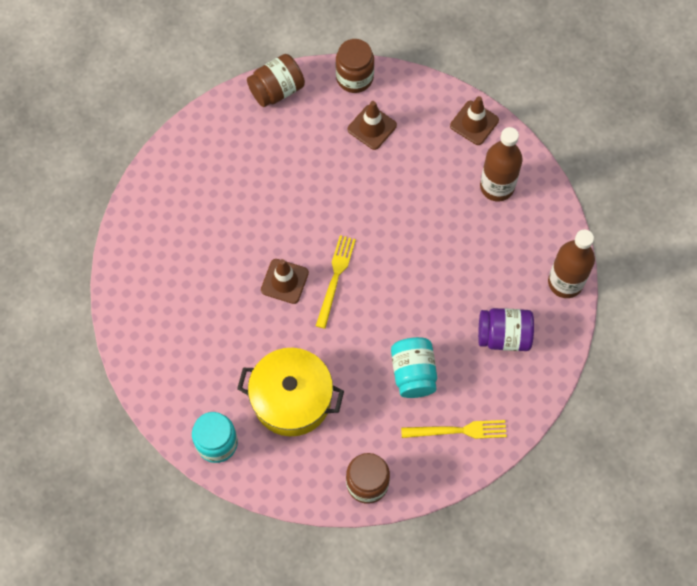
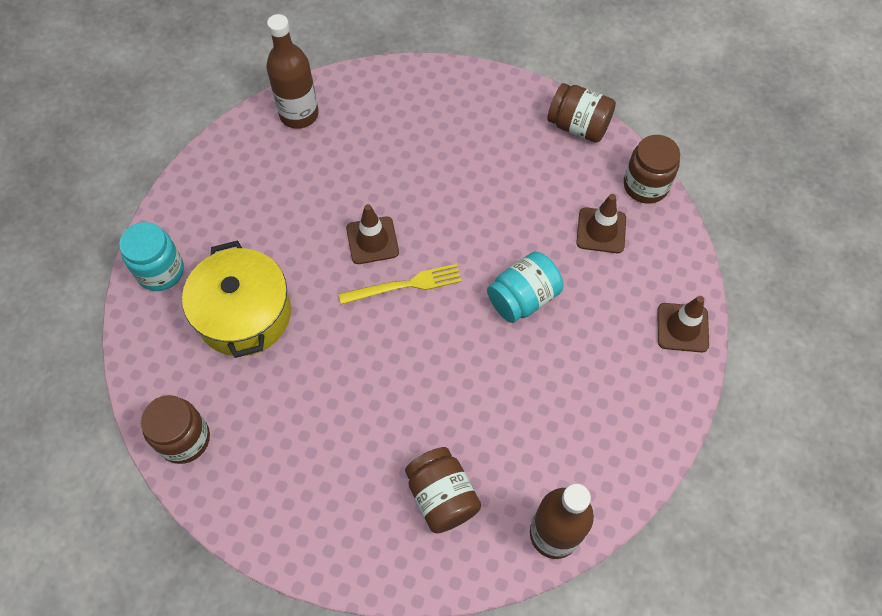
camera: 60 degrees right, 5 degrees down
turquoise jar [391,337,437,398] -> turquoise jar moved to [487,252,563,323]
yellow fork [401,420,507,439] -> none
purple jar [478,308,534,351] -> brown jar [405,447,481,533]
brown bottle [480,127,522,201] -> brown bottle moved to [267,14,319,129]

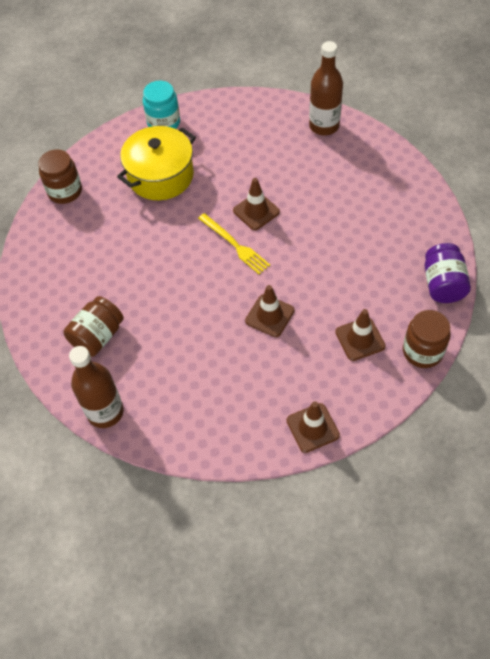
camera: 65 degrees right, 5 degrees down
turquoise jar [487,252,563,323] -> brown traffic cone [245,285,294,337]
brown jar [547,83,616,143] -> purple jar [424,243,471,303]

